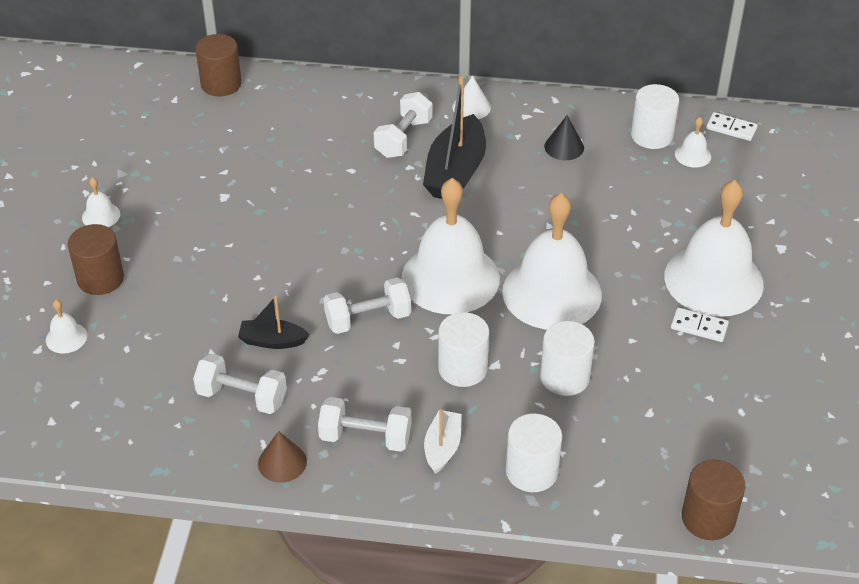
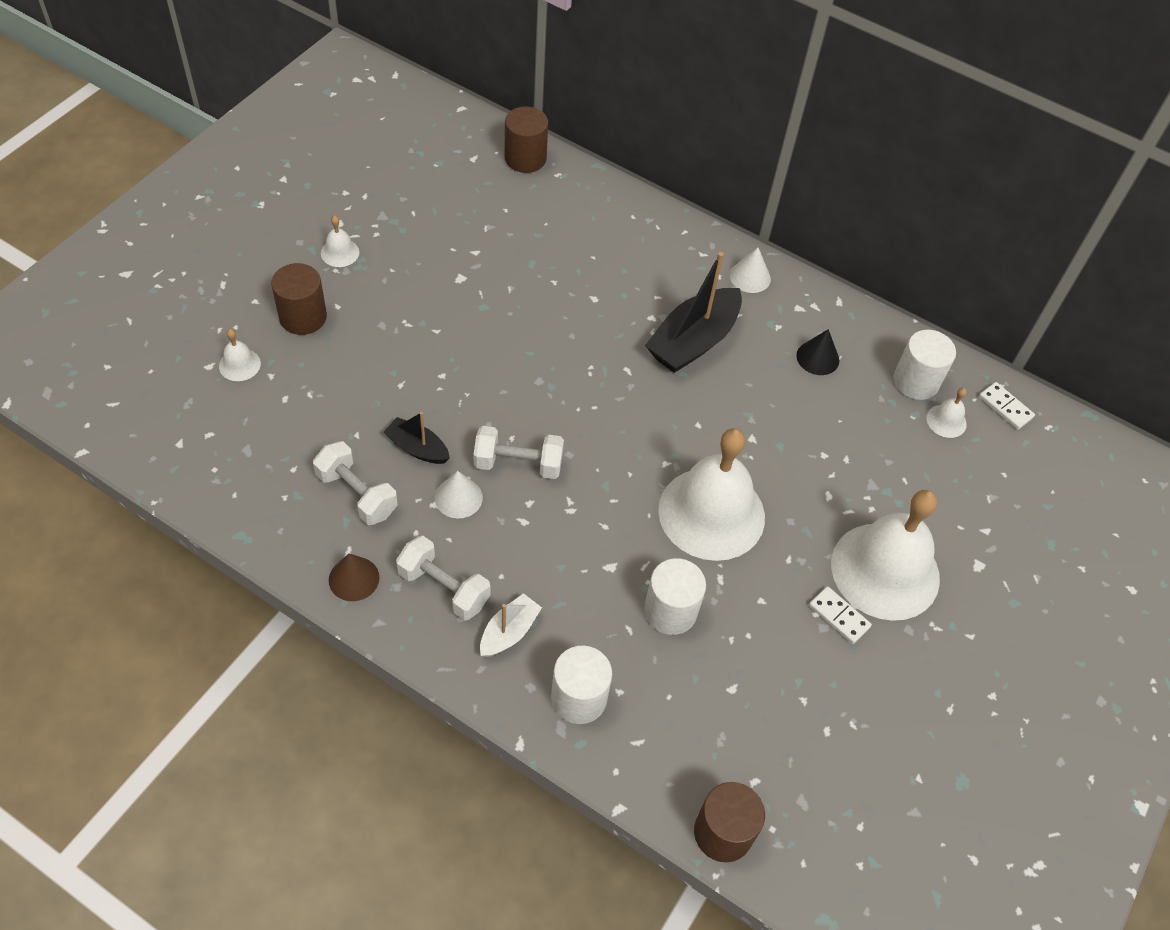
camera: 20 degrees right, 10 degrees up
white dumbbell [374,92,432,158] -> none
white bell [402,178,500,314] -> none
white cylinder [438,312,489,387] -> none
none -> white cone [435,471,483,518]

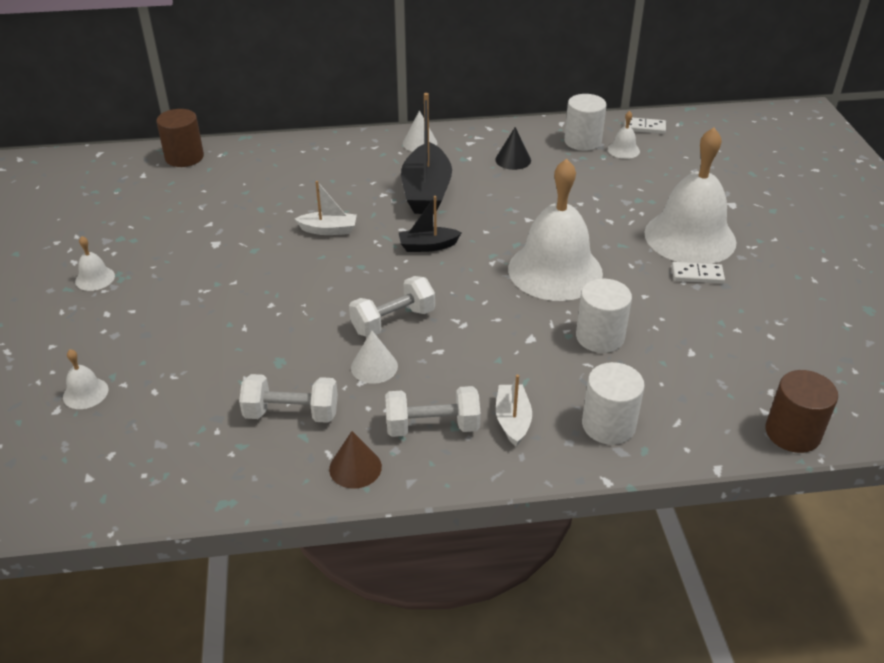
camera: 35 degrees left, 15 degrees down
brown cylinder [271,263,327,335] -> none
black boat [383,412,450,464] -> black boat moved to [399,196,462,252]
none -> white boat [295,181,357,235]

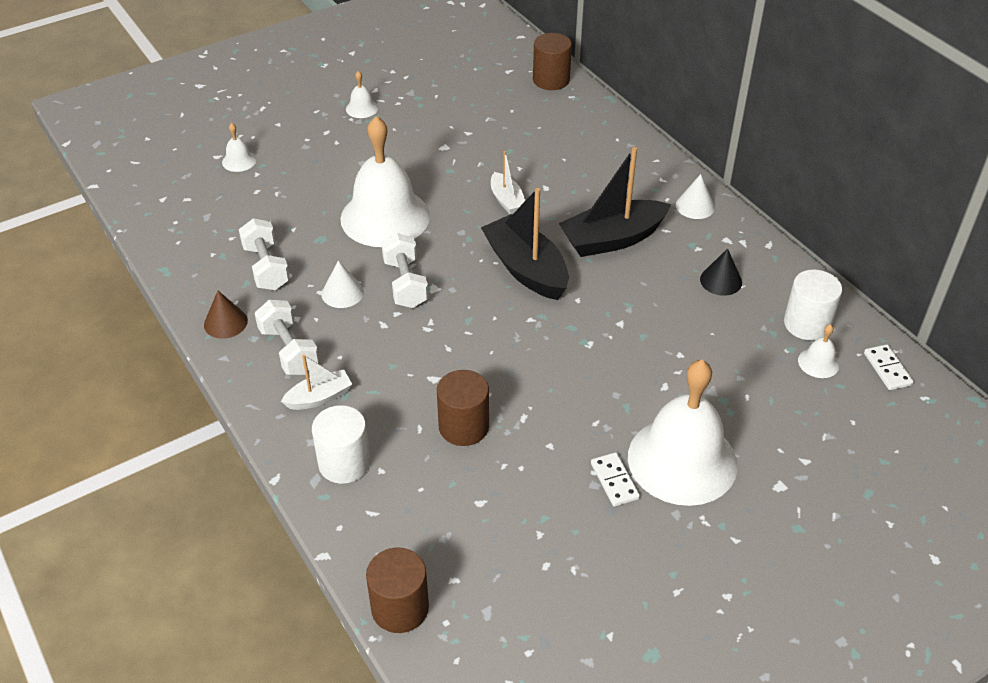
camera: 65 degrees right, 5 degrees up
white dumbbell [349,276,435,337] -> white dumbbell turned 45 degrees clockwise [382,233,429,308]
black boat [399,196,462,252] -> black boat [481,188,569,300], size x1.86
white bell [508,159,603,301] -> white bell moved to [340,116,430,247]
white cylinder [576,279,632,353] -> brown cylinder [437,370,489,446]

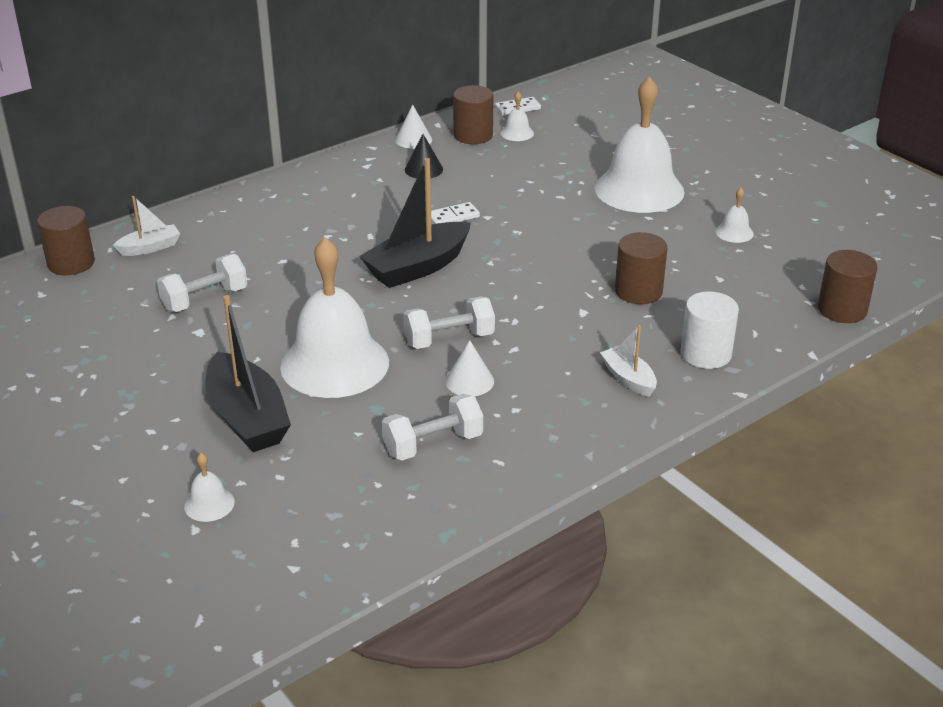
camera: 95 degrees left, 10 degrees down
brown cone [204,291,248,339] -> none
white dumbbell [255,300,319,375] -> white dumbbell moved to [157,254,247,312]
white bell [346,71,378,118] -> white bell moved to [716,188,754,243]
white boat [491,151,525,215] -> white boat moved to [113,196,180,256]
black boat [559,147,671,257] -> black boat moved to [205,295,291,452]
white domino [591,452,640,507] -> white domino moved to [431,202,480,224]
white cone [676,174,715,219] -> white cone moved to [395,105,432,149]
white cylinder [784,270,842,340] -> brown cylinder [453,85,493,144]

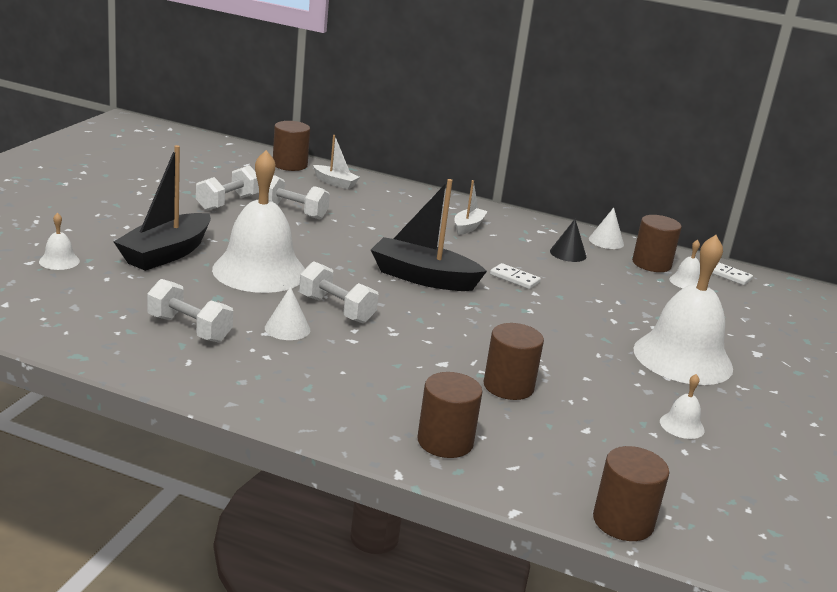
camera: 55 degrees right, 10 degrees down
white boat [600,325,657,397] -> white boat moved to [454,180,488,235]
white cylinder [681,292,739,369] -> brown cylinder [417,372,483,458]
none -> white dumbbell [196,165,259,211]

